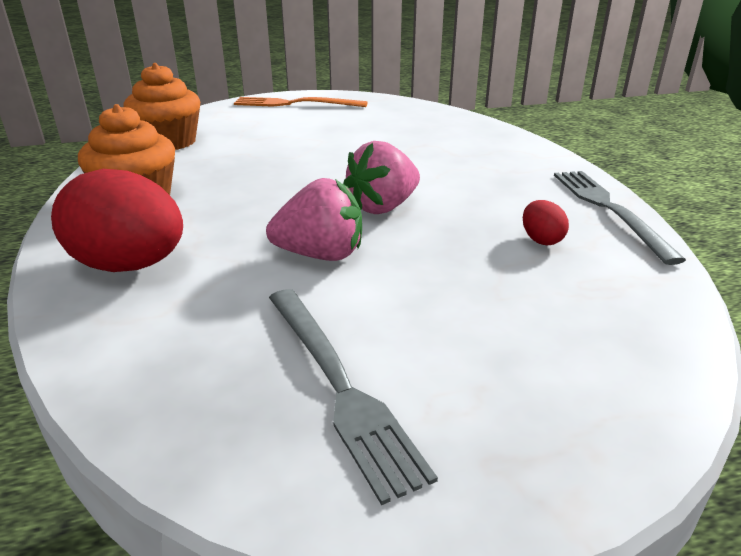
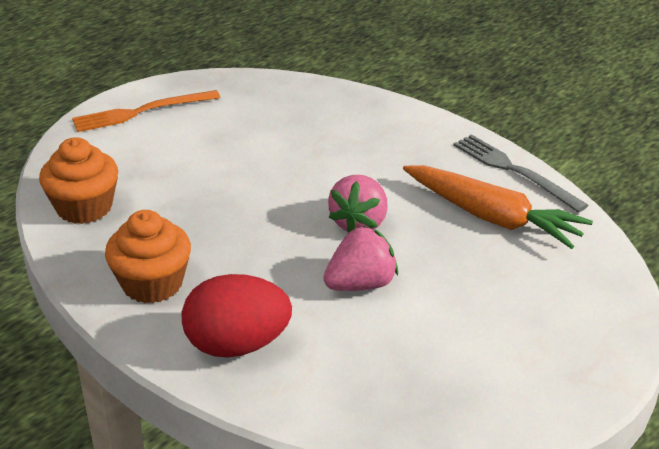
camera: 30 degrees left, 5 degrees up
grey fork [269,289,438,505] -> none
red egg [523,200,569,245] -> orange carrot [403,165,593,249]

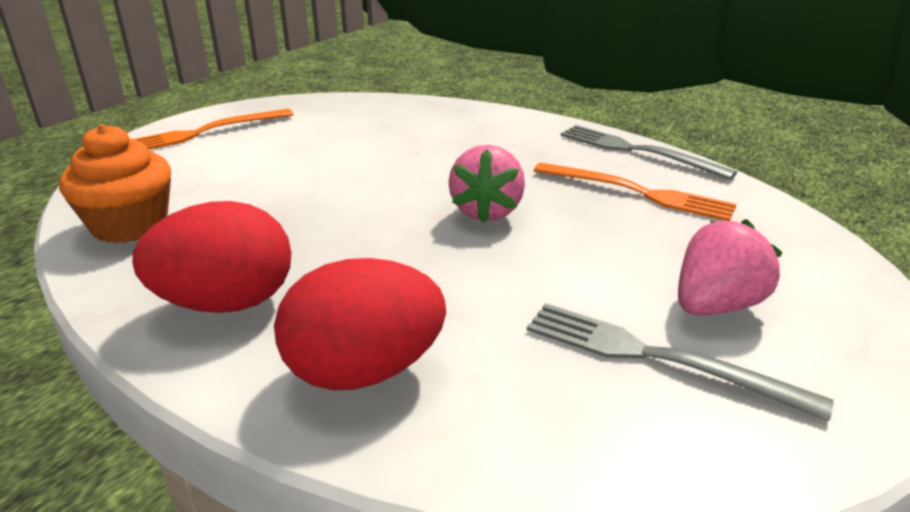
camera: 10 degrees left, 5 degrees down
orange cupcake [105,210,191,303] -> red egg [132,201,291,313]
pink strawberry [323,226,398,291] -> pink strawberry moved to [678,219,783,315]
orange carrot [403,165,593,249] -> orange fork [534,162,737,221]
none -> grey fork [527,303,834,421]

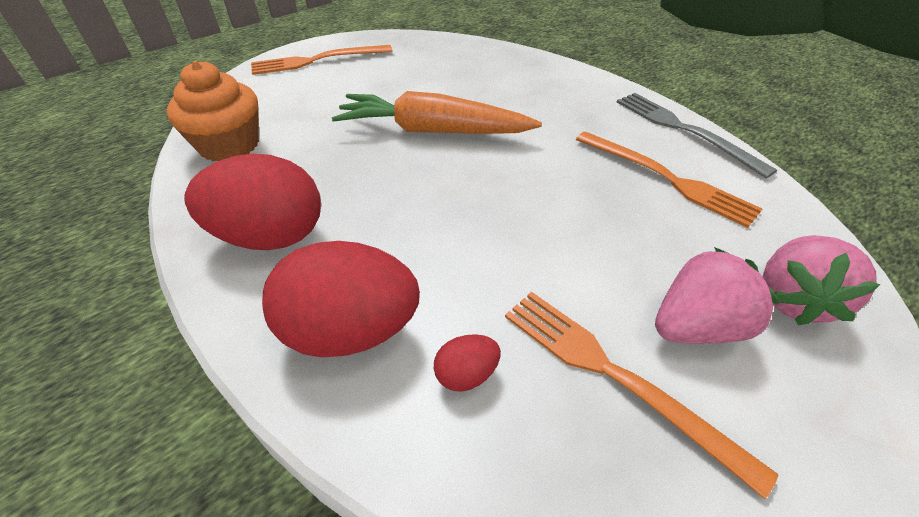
camera: 15 degrees right, 15 degrees up
pink strawberry [448,145,525,223] -> pink strawberry moved to [762,235,881,325]
grey fork [527,303,834,421] -> orange fork [505,292,779,499]
none -> orange carrot [332,91,542,134]
none -> red egg [434,334,501,392]

